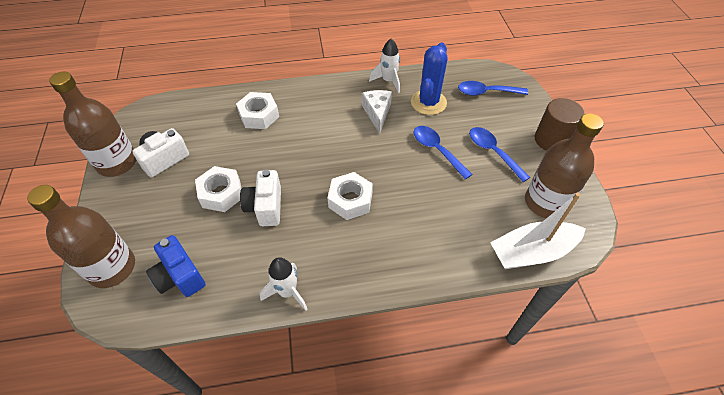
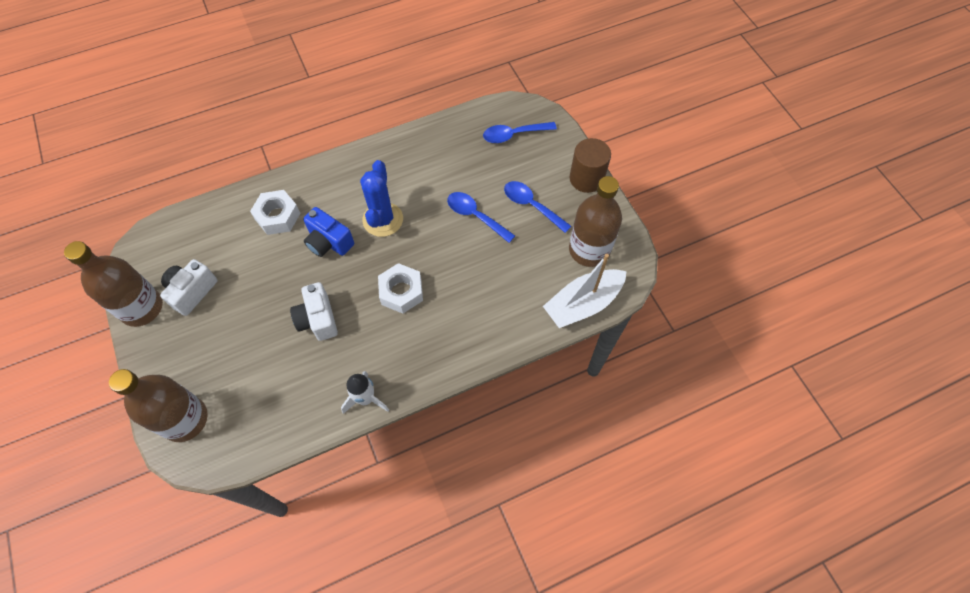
camera: 15 degrees left, 10 degrees up
blue camera [146,235,206,297] -> blue camera moved to [303,207,354,257]
white nut [195,166,241,212] -> none
white cheese [362,90,392,134] -> none
white rocket [369,38,400,93] -> none
blue cactus [411,43,447,115] -> blue cactus moved to [360,160,403,237]

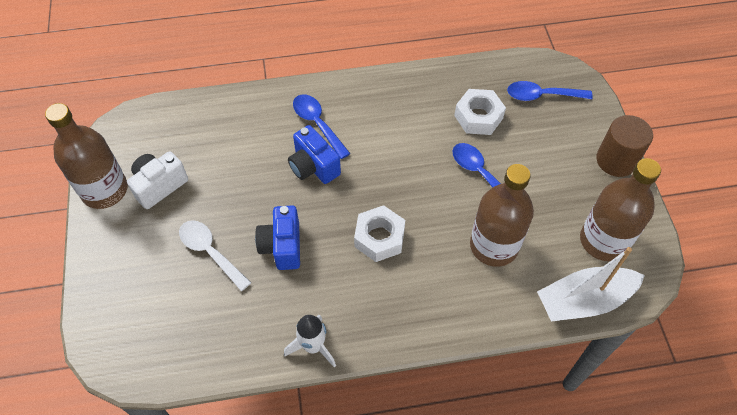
camera: 15 degrees right, 5 degrees down
brown bottle [109,369,208,442] -> brown bottle moved to [470,164,534,267]
white nut [250,190,301,235] -> white nut moved to [454,89,506,135]
white camera [290,282,338,341] -> blue camera [255,205,300,270]
blue cactus [360,160,403,237] -> none
blue spoon [504,181,571,233] -> blue spoon moved to [293,94,351,159]
none -> white spoon [179,220,251,291]

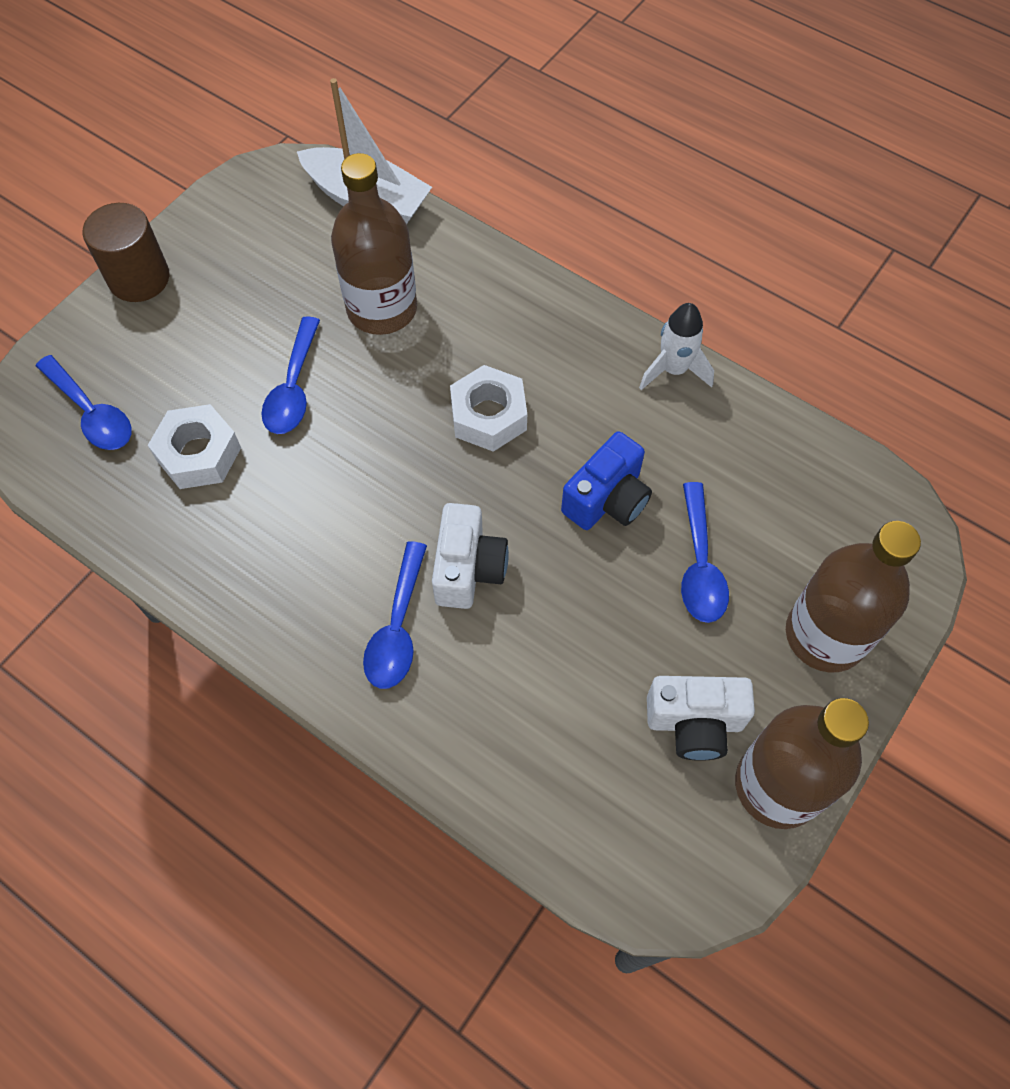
camera: 135 degrees left, 5 degrees up
white spoon [179,220,251,291] -> blue spoon [681,482,729,623]
blue camera [288,125,341,184] -> white camera [432,503,509,609]
brown bottle [580,158,661,261] -> brown bottle moved to [786,521,921,672]

